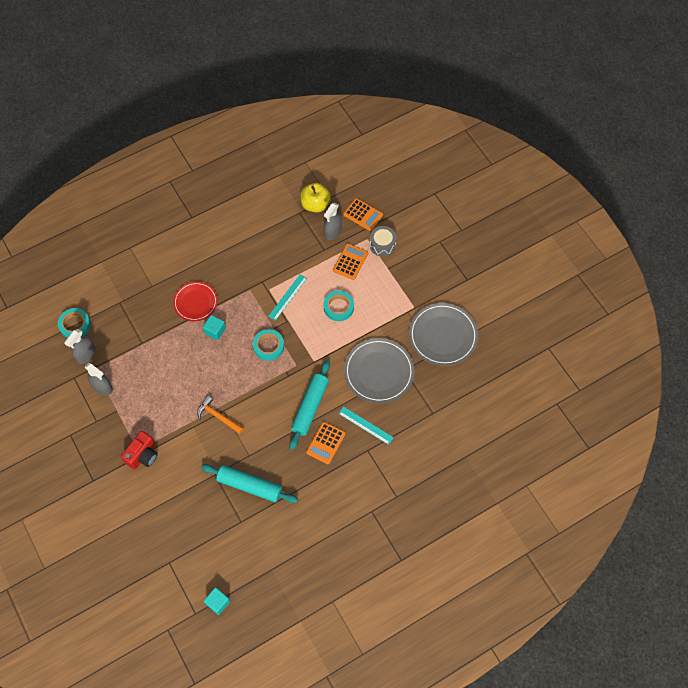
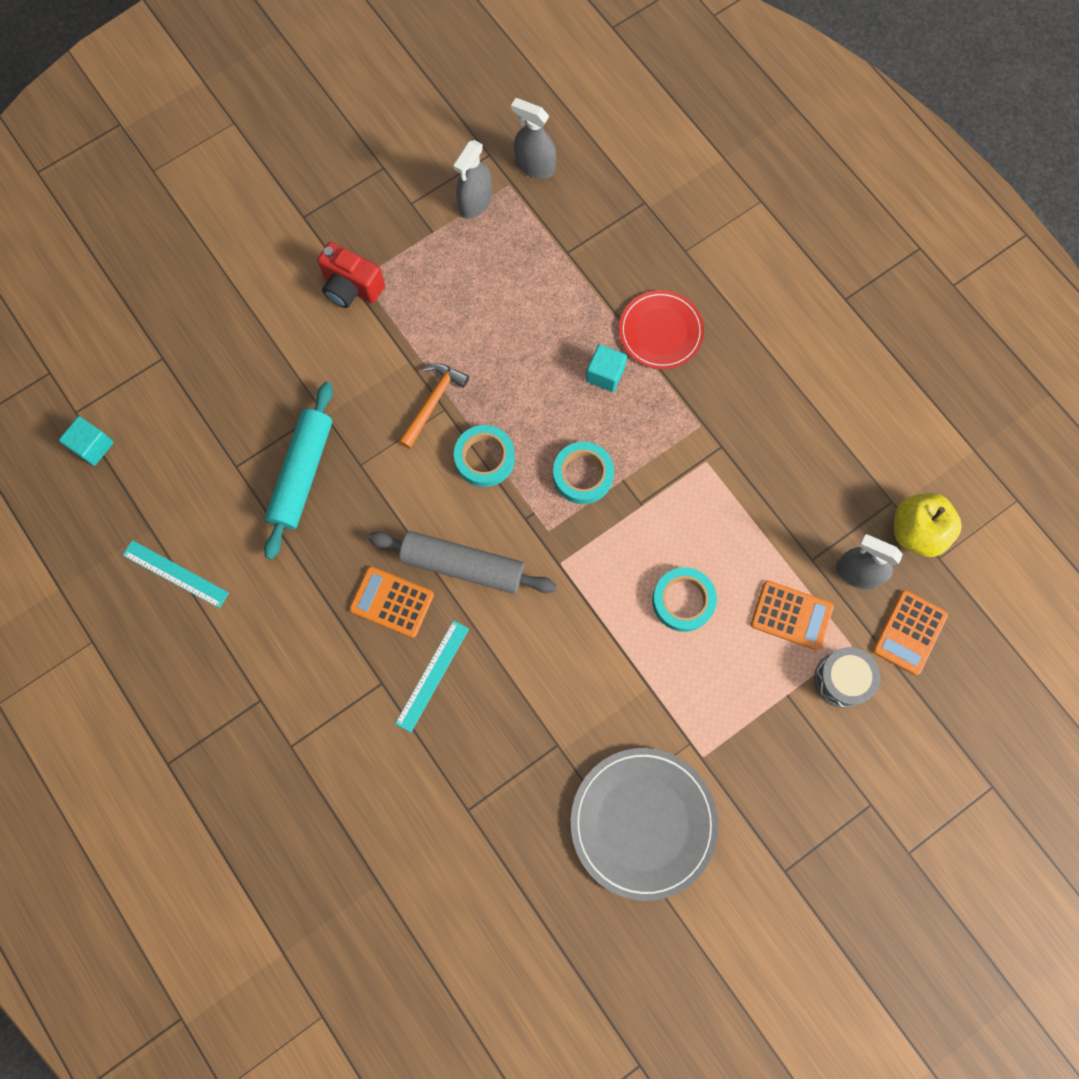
camera: 85 degrees right, 10 degrees up
turquoise tape [58,308,91,338] -> turquoise tape moved to [454,425,515,487]
turquoise ruler [268,274,307,321] -> turquoise ruler moved to [123,540,229,608]
turquoise rolling pin [289,361,330,450] -> grey rolling pin [368,531,556,594]
grey plate [344,338,414,403] -> none

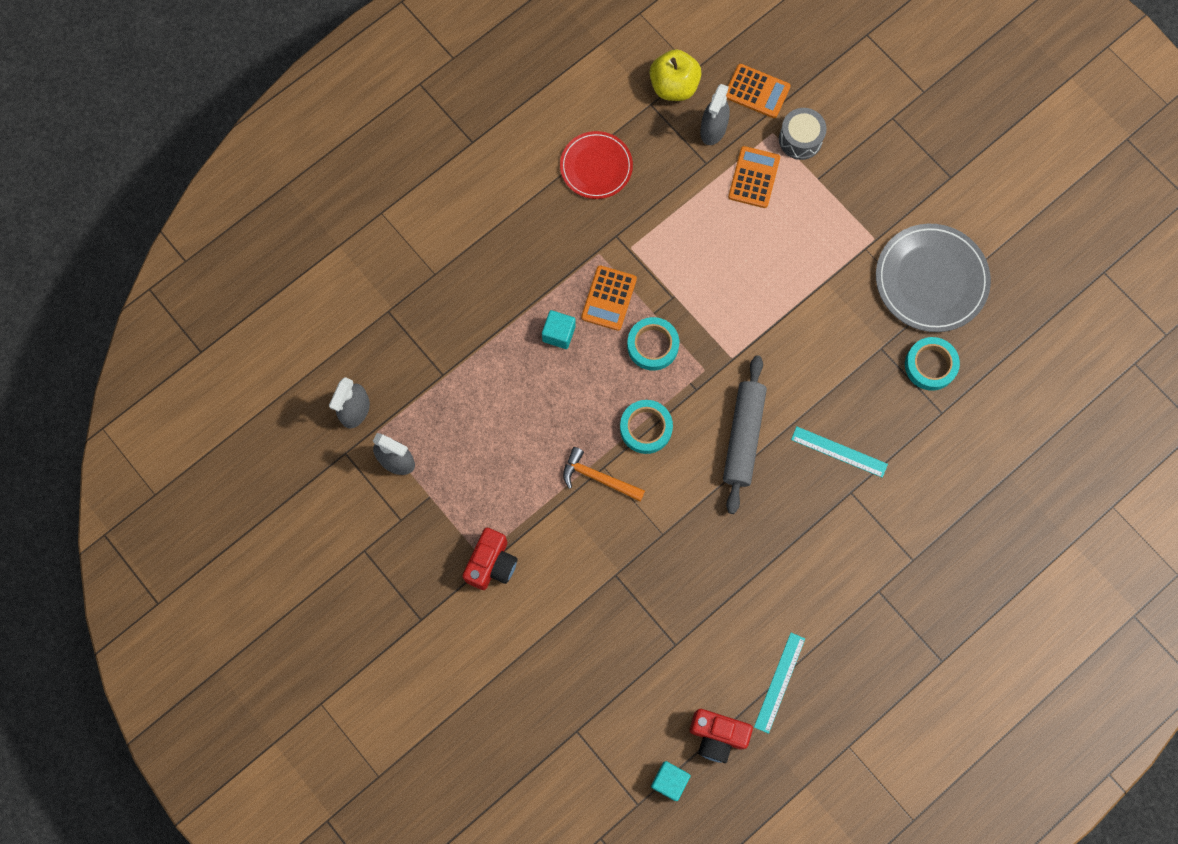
camera: 95 degrees left, 0 degrees up
turquoise rolling pin [264,382,333,559] -> none
orange calculator [349,566,434,638] -> orange calculator moved to [581,266,637,331]
red plate [619,290,704,369] -> red plate moved to [560,131,633,199]
turquoise tape [652,567,717,632] -> turquoise tape moved to [905,337,960,391]
none -> red camera [690,709,753,763]

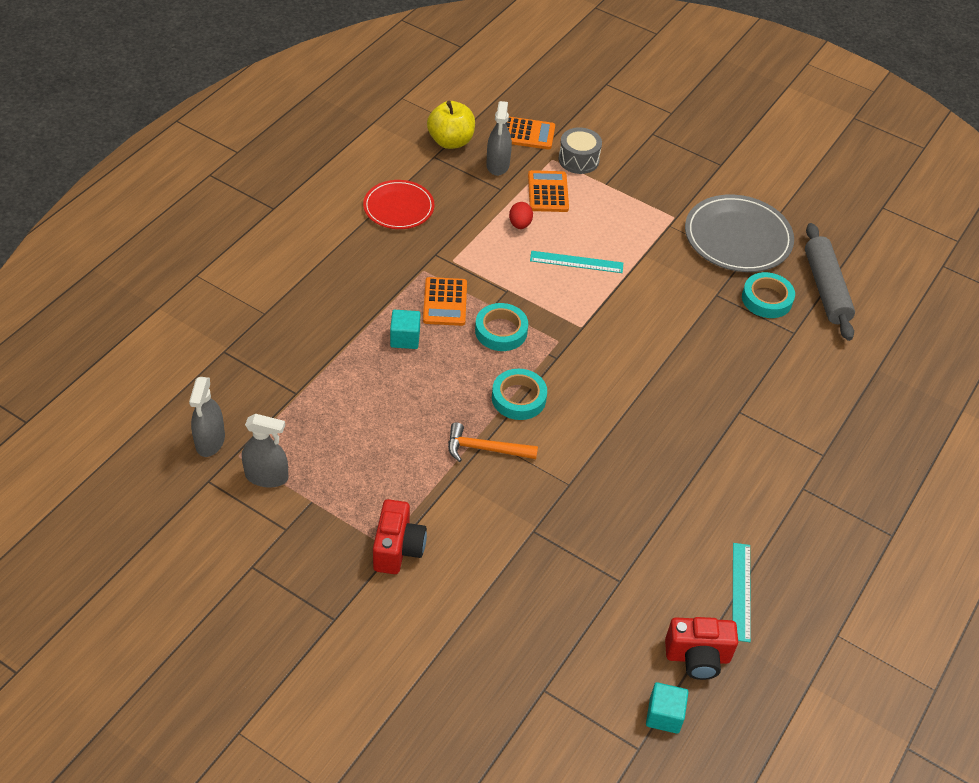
camera: 20 degrees left, 25 degrees down
grey rolling pin [723,355,767,514] -> grey rolling pin moved to [805,223,855,341]
turquoise ruler [791,426,888,478] -> turquoise ruler moved to [530,251,623,273]
none -> red egg [509,202,533,229]

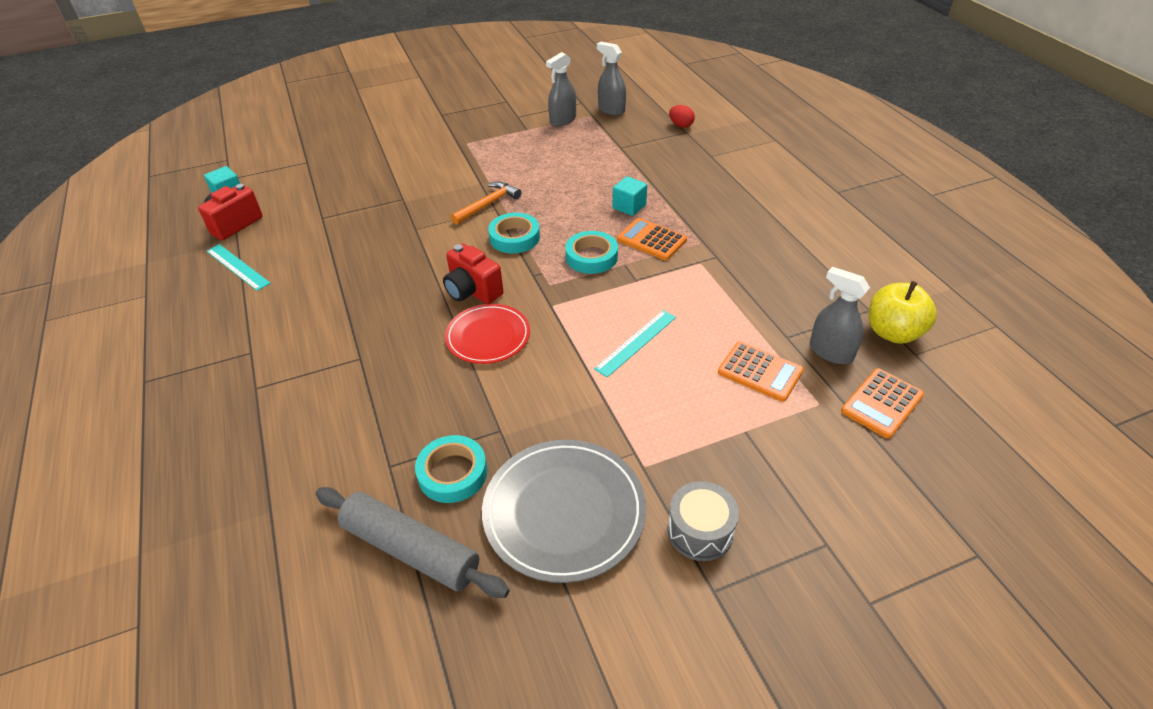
camera: 130 degrees right, 5 degrees down
red plate [363,180,435,229] -> red plate moved to [445,304,530,364]
red camera [373,499,427,574] -> red camera moved to [443,244,504,304]
red egg [509,202,533,229] -> red egg moved to [669,105,695,128]
grey drum [558,127,602,174] -> grey drum moved to [668,481,739,561]

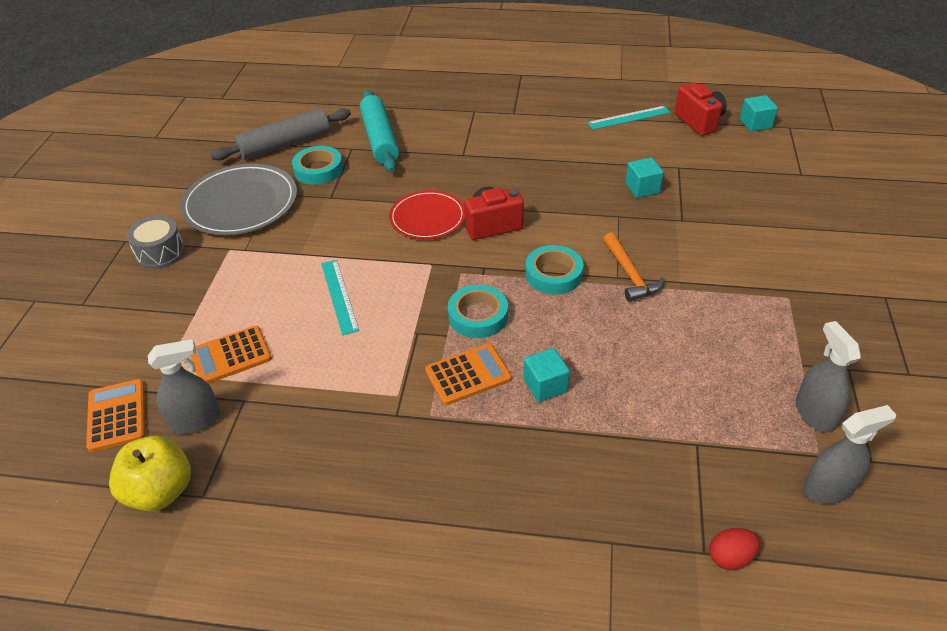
camera: 120 degrees right, 0 degrees up
none -> turquoise rolling pin [360,90,399,172]
none -> turquoise cube [625,157,664,198]

